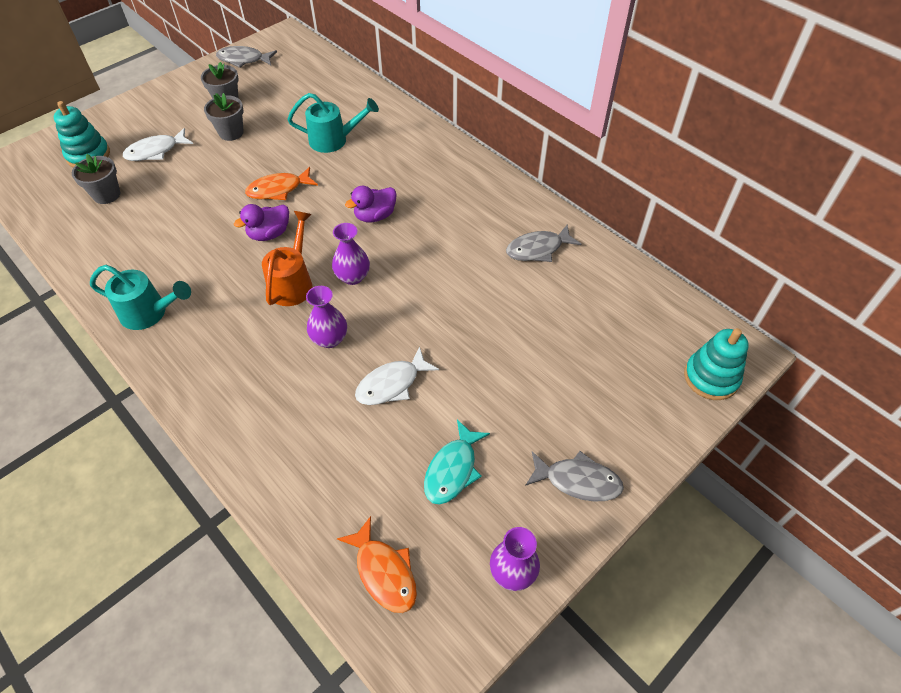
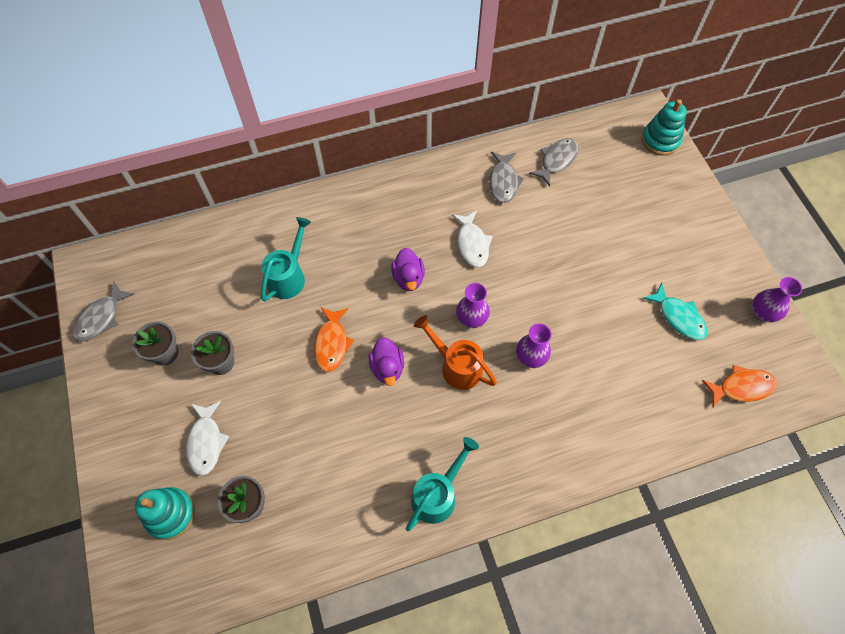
camera: 65 degrees left, 10 degrees up
white fish [355,346,439,405] -> white fish moved to [452,211,493,267]
grey fish [525,451,624,502] -> grey fish moved to [529,138,579,186]

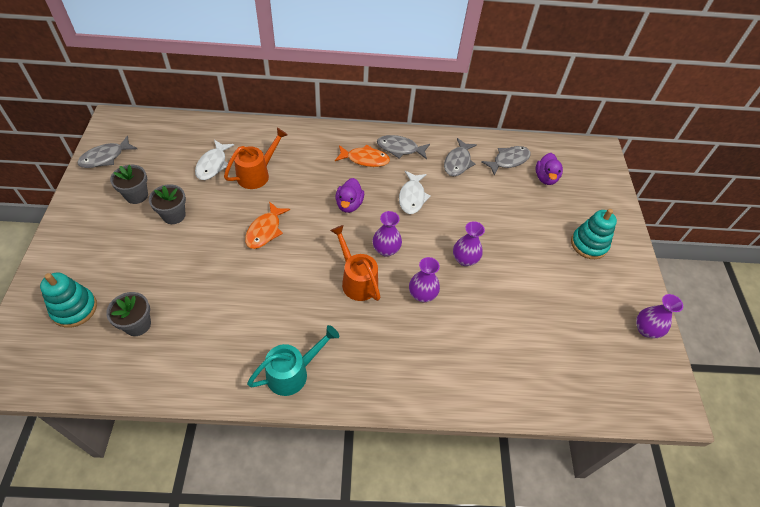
camera: 15 degrees right, 10 degrees down
white fish [186,401,229,476] -> white fish moved to [195,140,234,180]
turquoise watering can [261,217,311,302] -> orange watering can [224,128,288,189]
purple duck [369,337,404,386] -> purple duck moved to [536,153,563,185]
turquoise stacking toy [642,99,687,156] -> turquoise stacking toy moved to [571,209,617,259]
turquoise fish [643,283,707,340] -> none
orange fish [702,365,777,407] -> orange fish moved to [335,144,390,167]
none -> grey fish [377,135,430,159]
none -> purple vase [453,221,485,266]

